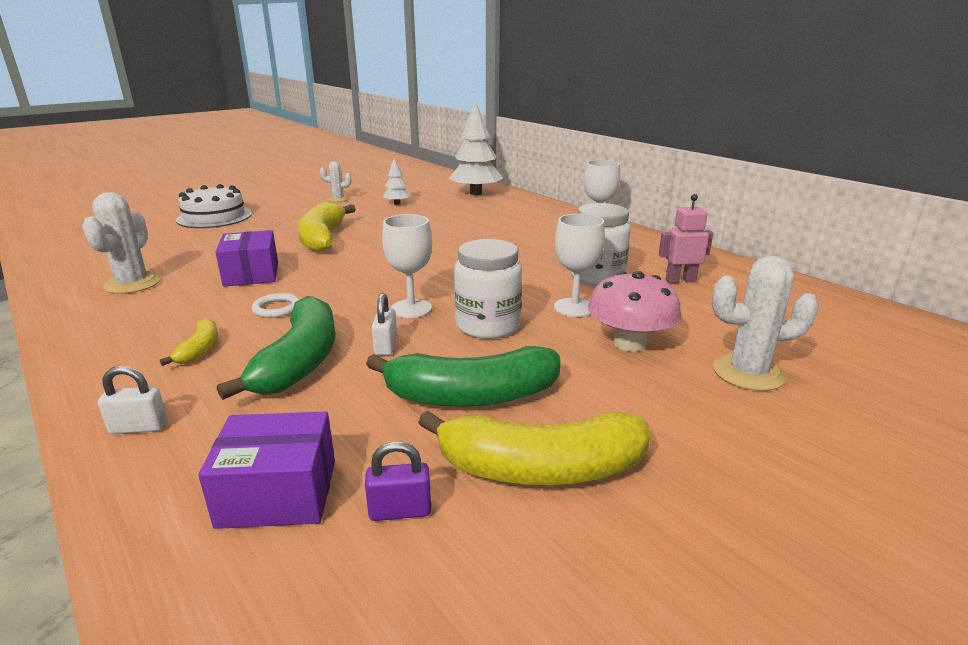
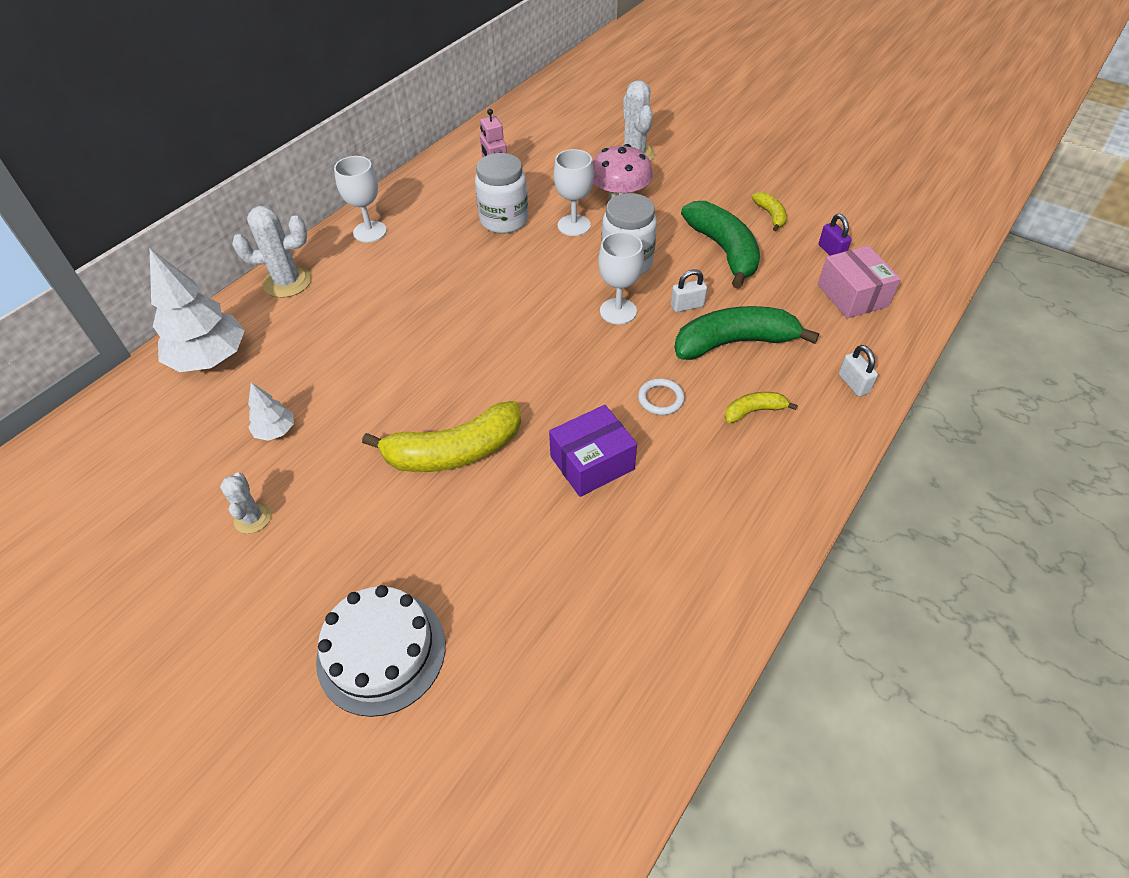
camera: 105 degrees left, 25 degrees up
white cactus [82,192,161,294] -> white cactus moved to [232,206,311,298]
purple box [198,411,335,529] -> pink box [818,245,901,319]
yellow banana [418,411,650,485] -> yellow banana [752,192,787,231], size x0.49

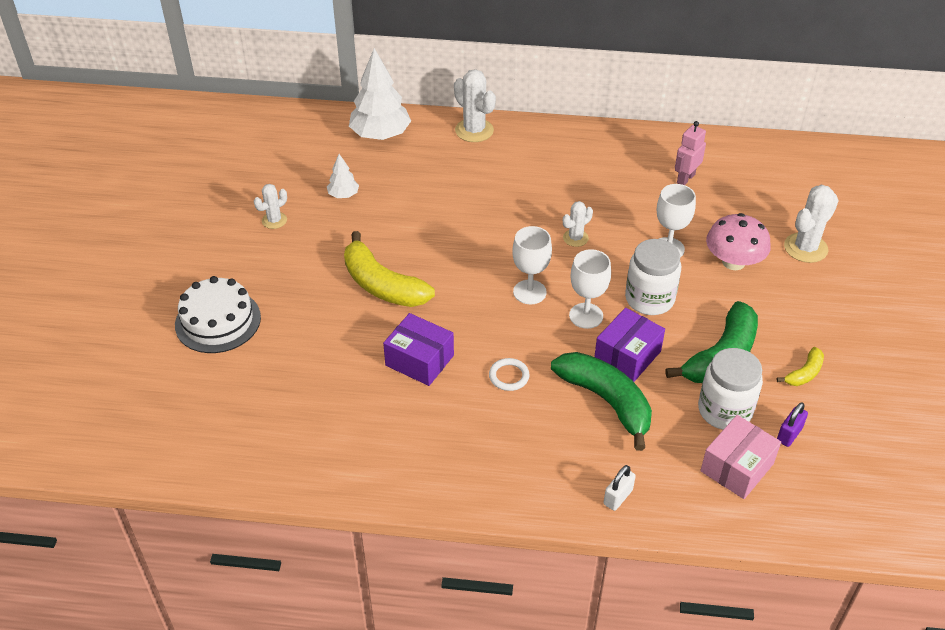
camera: 60 degrees right, 5 degrees down
white goblet [334,156,387,242] -> white goblet moved to [512,226,552,304]
white jar [475,153,528,234] -> white jar moved to [698,348,763,430]
white padlock [671,269,707,312] -> purple box [594,308,665,382]
yellow banana [725,392,798,423] -> none
none -> white cactus [563,201,593,247]

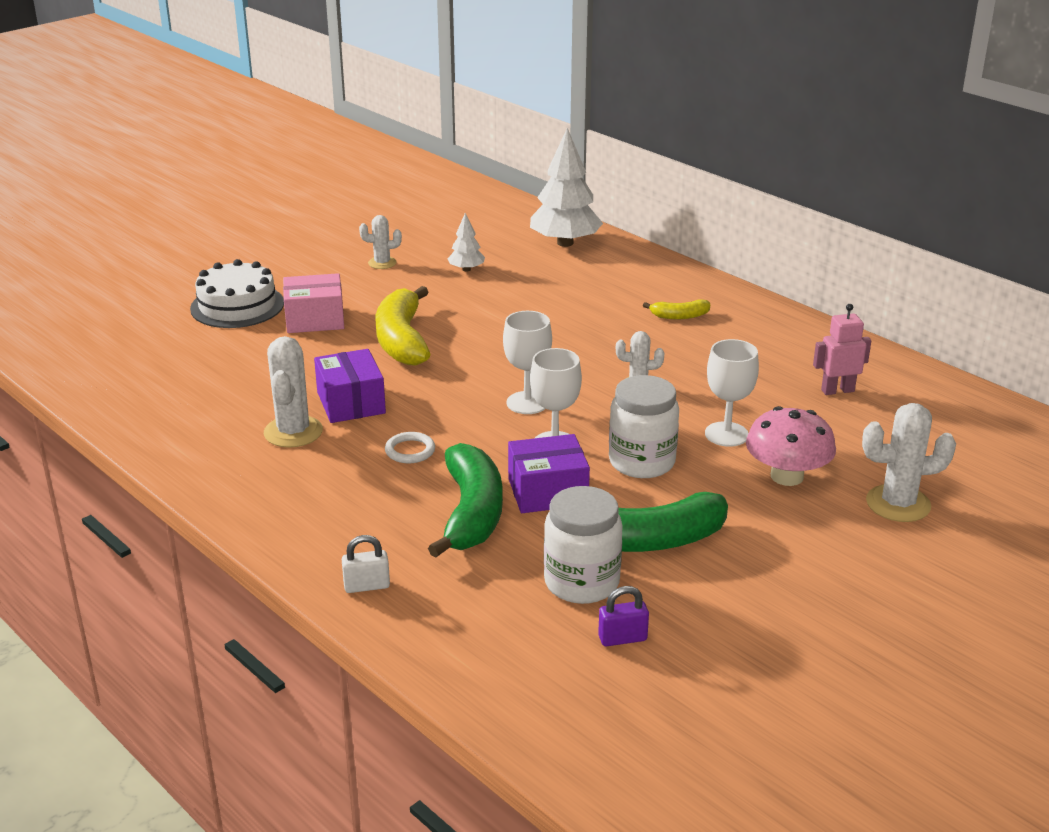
camera: 40 degrees right, 15 degrees down
white cactus [454,69,496,142] -> white cactus moved to [264,336,323,448]
pink box [700,415,781,499] -> pink box moved to [283,273,344,333]
yellow banana [777,347,824,386] -> yellow banana moved to [643,299,710,319]

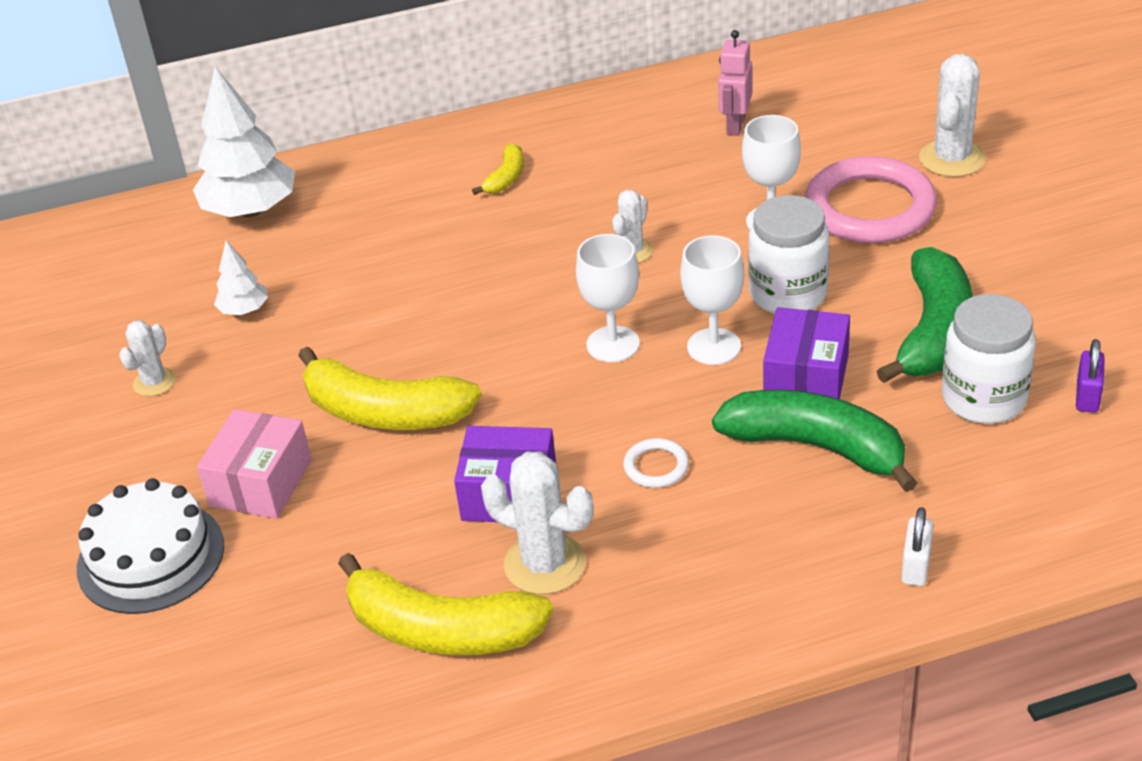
camera: 60 degrees left, 10 degrees up
pink mushroom [746,406,836,486] -> pink ring [805,156,937,243]
none -> yellow banana [338,553,553,655]

